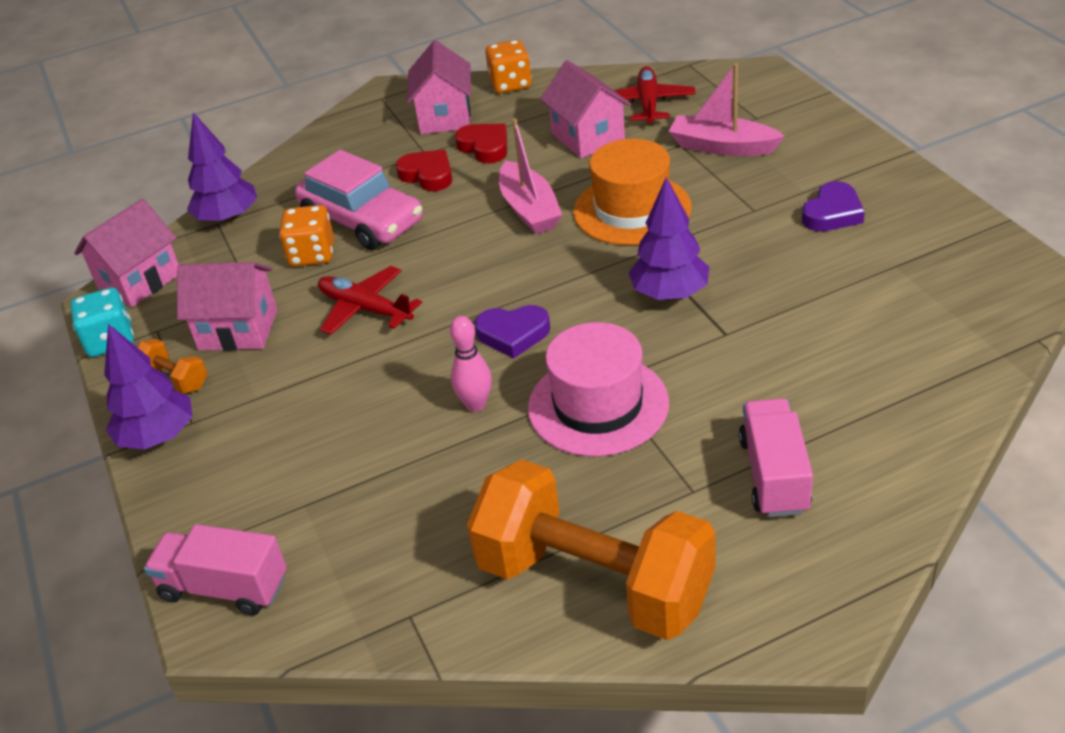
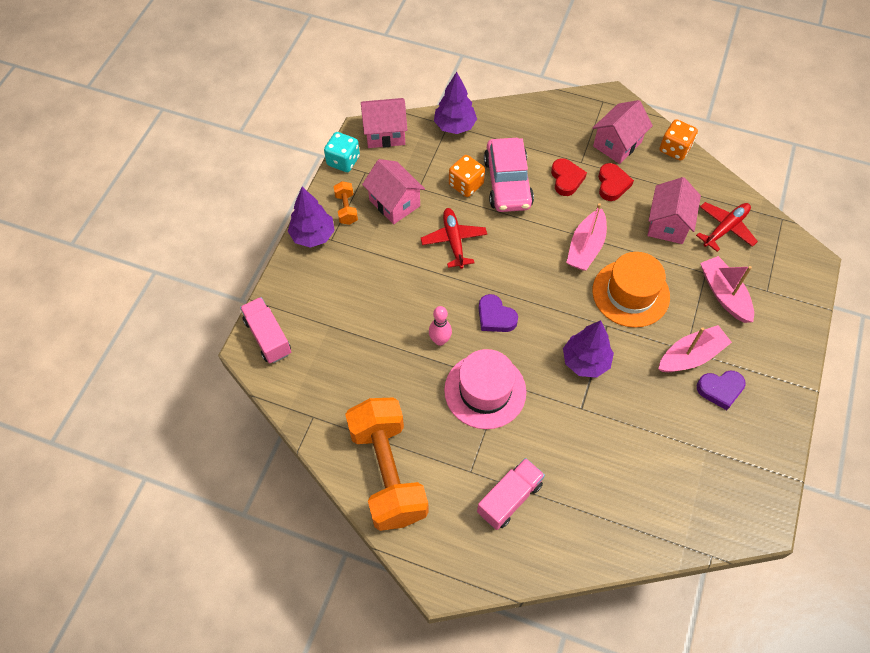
camera: 40 degrees right, 20 degrees up
none -> pink boat [658,325,732,372]

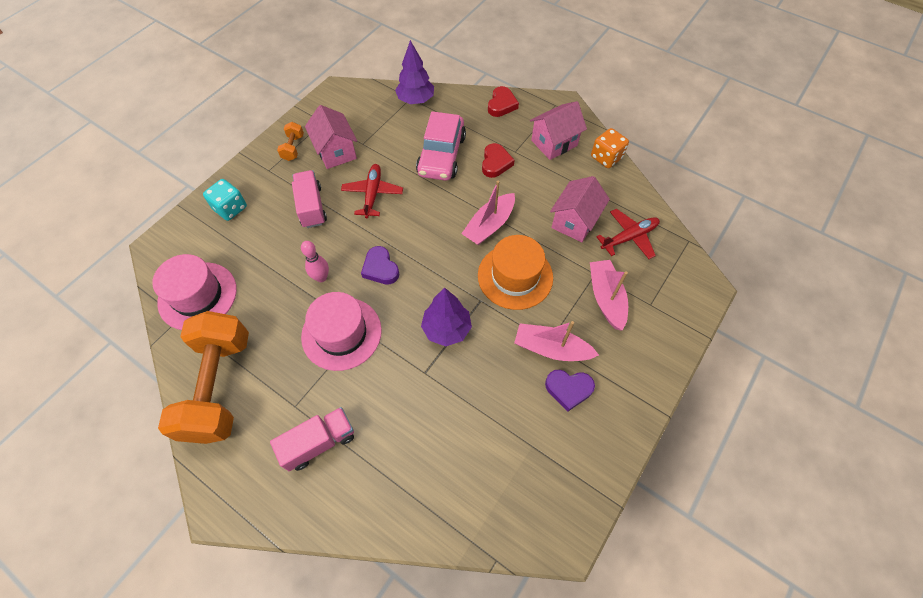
camera: 15 degrees right, 0 degrees up
pink truck [240,297,291,364] -> pink truck moved to [292,170,327,228]
purple tree [288,187,335,248] -> none
turquoise dice [324,132,360,172] -> turquoise dice moved to [203,179,247,221]
pink house [361,98,407,148] -> none
orange dice [449,155,485,197] -> none
red heart [598,163,634,201] -> red heart moved to [488,86,519,117]
pink boat [658,325,732,372] -> pink boat turned 150 degrees counterclockwise [514,321,599,361]
none -> pink hat [152,254,237,330]

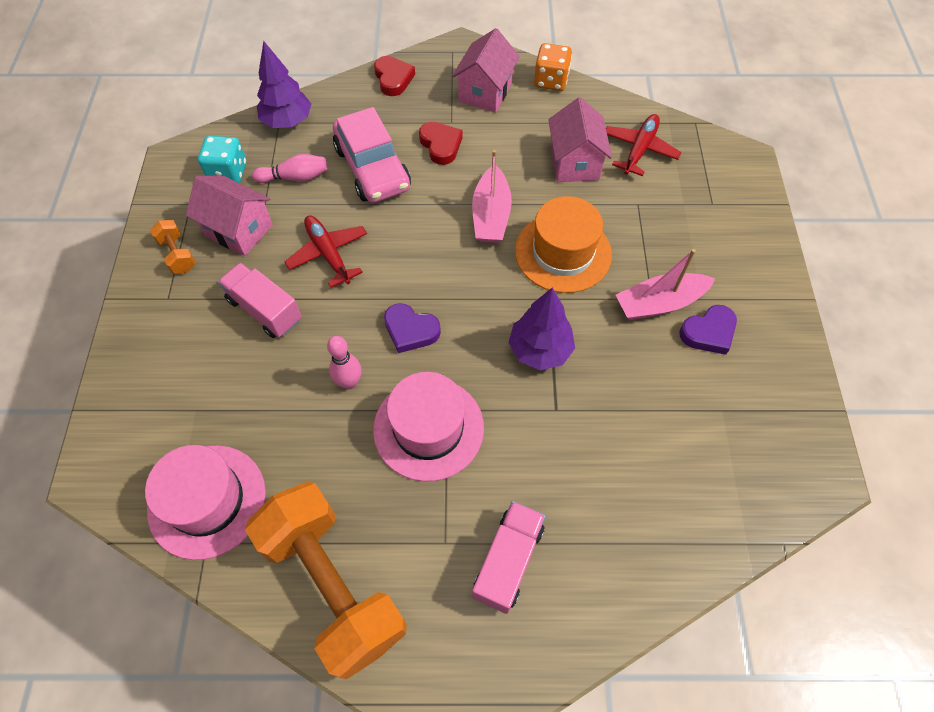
camera: 35 degrees left, 0 degrees up
turquoise dice [203,179,247,221] -> turquoise dice moved to [198,136,246,183]
pink boat [590,260,628,331] -> none
none -> pink bowling pin [252,154,327,183]

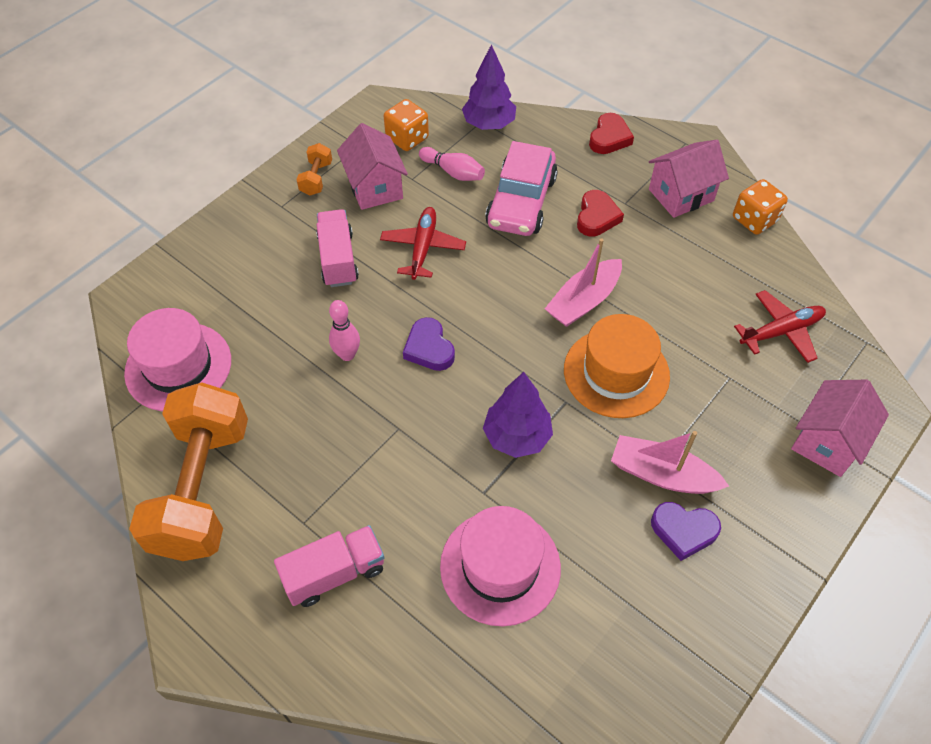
camera: 40 degrees right, 5 degrees down
turquoise dice [198,136,246,183] -> orange dice [384,99,429,151]
pink hat [373,372,484,482] -> pink hat moved to [440,506,561,626]
pink house [548,97,612,182] -> pink house moved to [791,380,889,477]

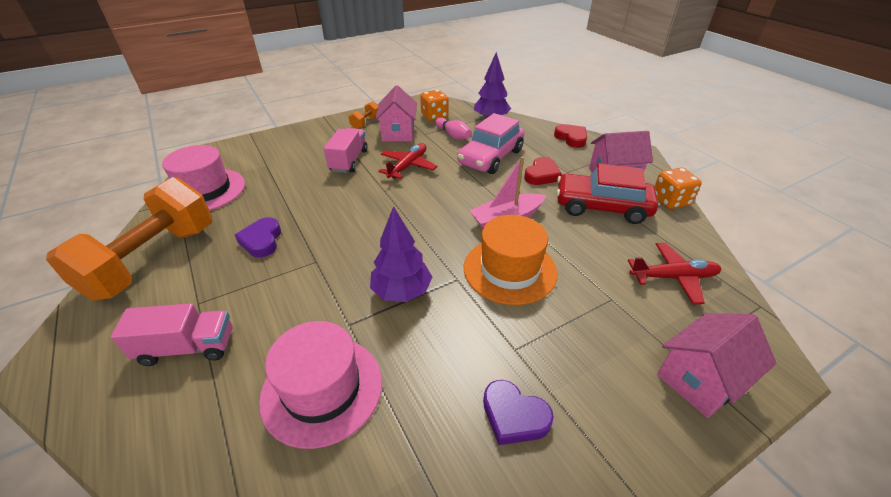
camera: 20 degrees right, 15 degrees down
pink bowling pin [329,300,360,361] -> none
purple heart [403,317,455,371] -> purple heart moved to [235,217,281,258]
red heart [589,113,634,154] -> red heart turned 75 degrees counterclockwise [554,124,587,148]
pink boat [611,431,729,494] -> none
none -> red car [556,163,658,224]

